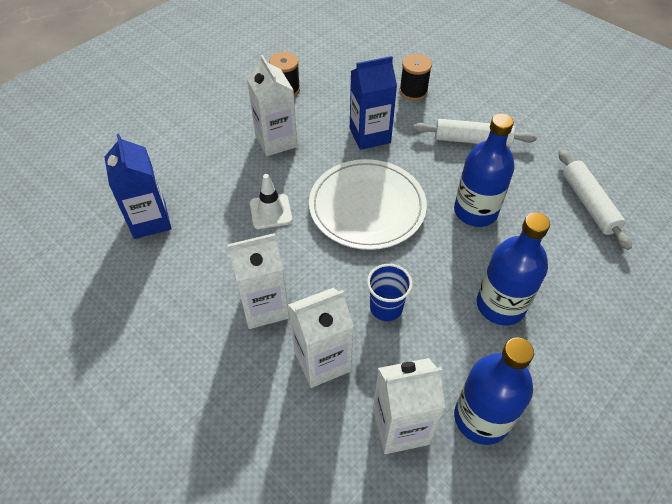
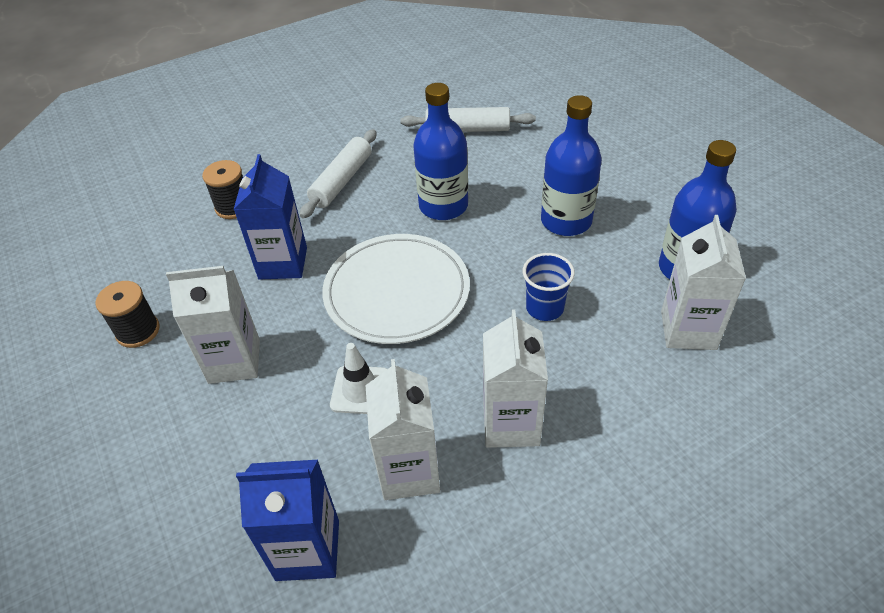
camera: 70 degrees left, 5 degrees down
white carton [288,288,354,388] -> white carton moved to [365,359,440,500]

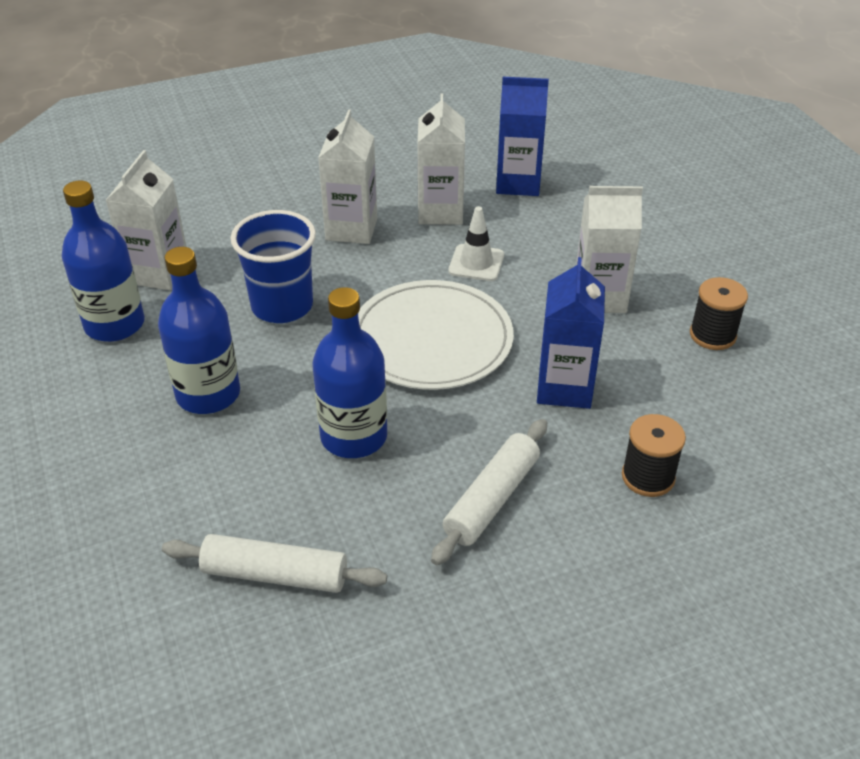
camera: 175 degrees left, 5 degrees down
blue cup [523,253,575,321] -> blue cup [230,210,316,323], size x1.58

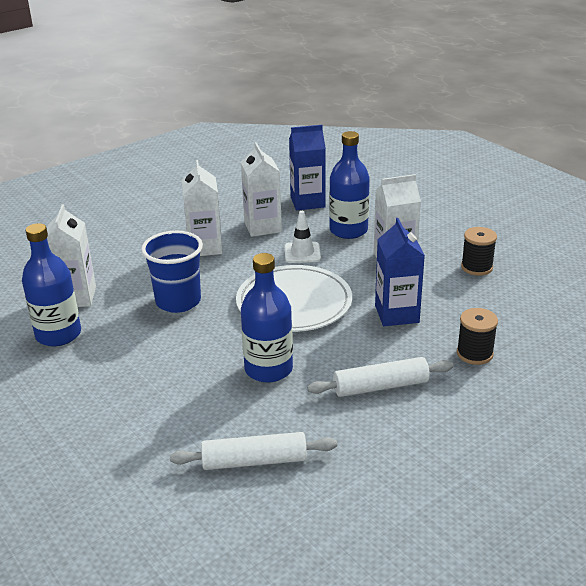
camera: 15 degrees left, 10 degrees down
blue bottle [158,247,240,414] -> blue bottle moved to [329,131,370,239]
white rolling pin [431,419,547,565] -> white rolling pin turned 60 degrees clockwise [307,357,454,397]

